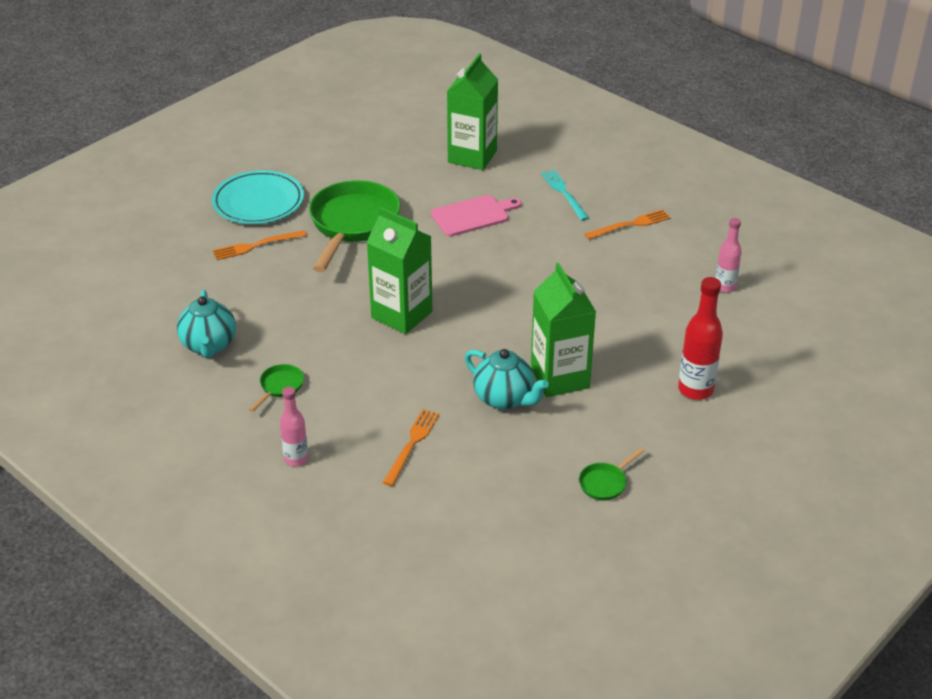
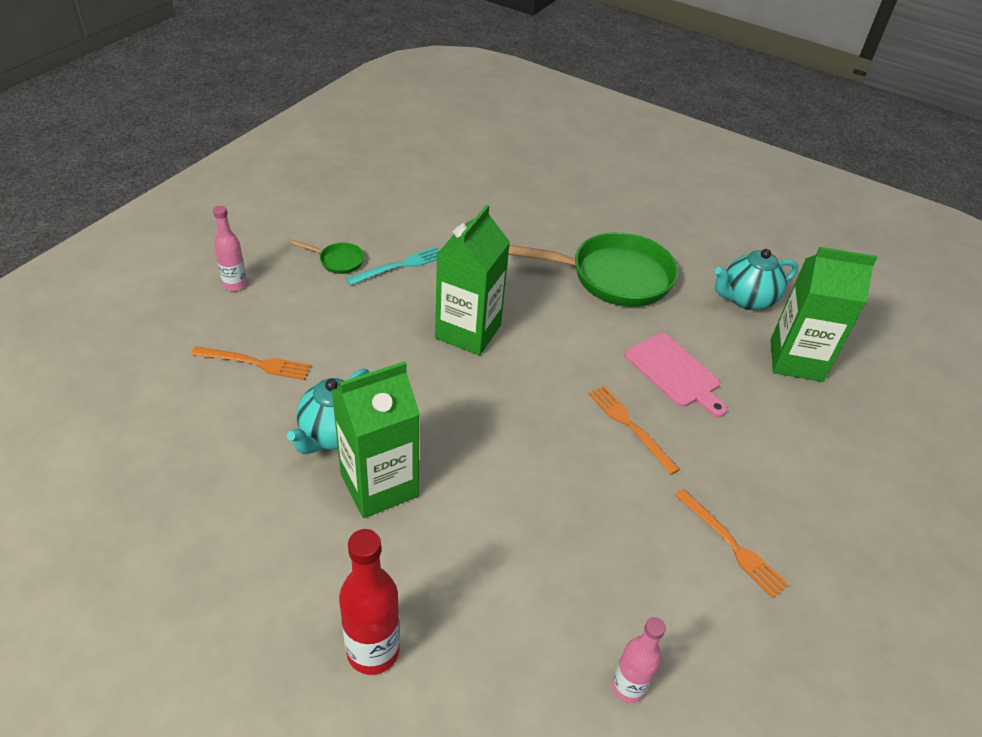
camera: 75 degrees right, 5 degrees up
turquoise teapot [177,290,236,358] -> turquoise teapot moved to [715,249,798,310]
turquoise plate [212,170,304,224] -> none
orange fork [213,230,307,260] -> orange fork moved to [588,386,680,475]
turquoise fork [541,170,589,221] -> turquoise fork moved to [346,247,440,285]
green pan [579,447,645,501] -> none

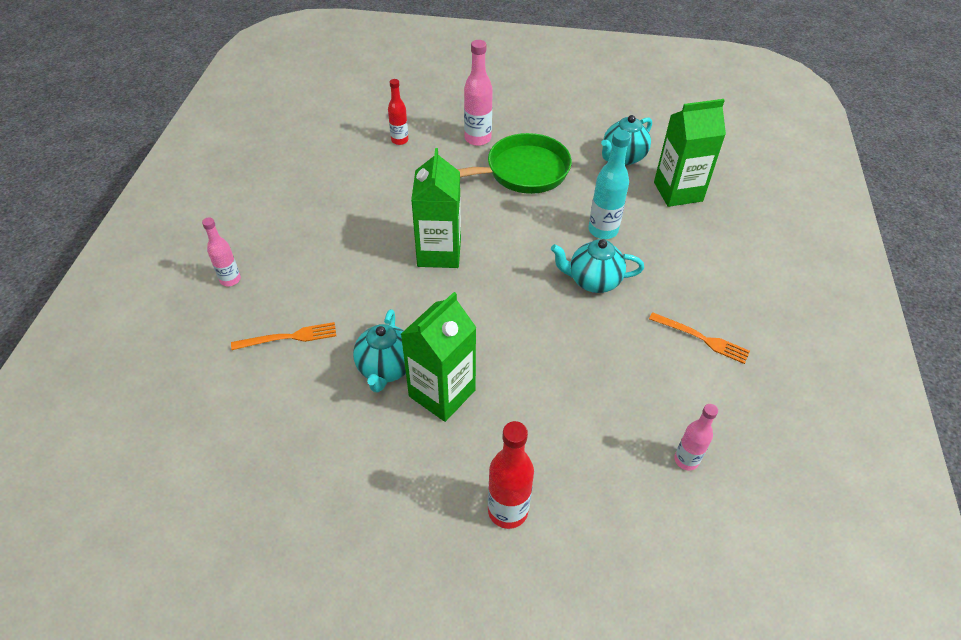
camera: 20 degrees left, 5 degrees up
green pan [290,240,364,274] -> none
turquoise fork [346,247,440,285] -> none
orange fork [588,386,680,475] -> turquoise teapot [551,239,644,293]
pink cutting board [625,333,727,417] -> turquoise bottle [588,130,631,239]
none -> red bottle [388,79,408,145]
none -> pink bottle [464,40,493,146]

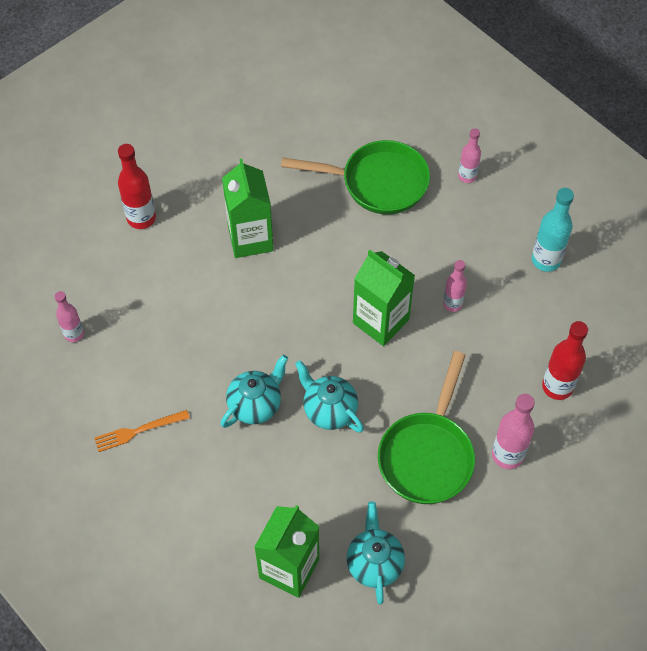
camera: 130 degrees right, 10 degrees up
orange fork [231,322,336,350] -> green pan [281,140,430,215]
turquoise teapot [353,309,406,392] -> turquoise teapot moved to [295,361,364,433]
red bottle [388,79,408,145] -> red bottle [542,321,588,400], size x1.55
turquoise bottle [588,130,631,239] -> turquoise bottle moved to [532,188,574,272]
none -> pink bottle [443,260,467,312]

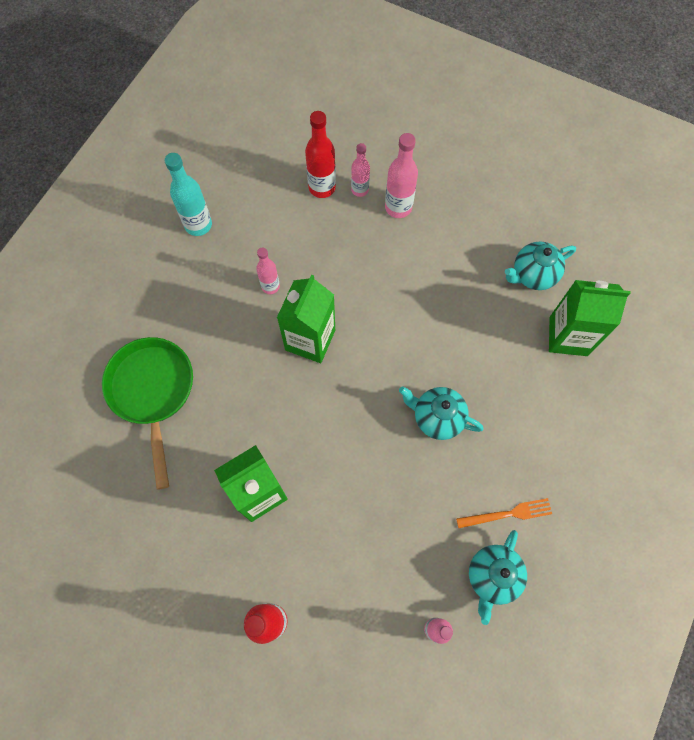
camera: 110 degrees left, 10 degrees up
orange fork [94,410,190,452] -> orange fork turned 60 degrees counterclockwise [456,498,552,528]
turquoise teapot [295,361,364,433] -> turquoise teapot moved to [469,530,527,625]
green pan [378,351,475,504] -> none
pink bottle [458,128,481,183] -> pink bottle moved to [351,143,370,197]

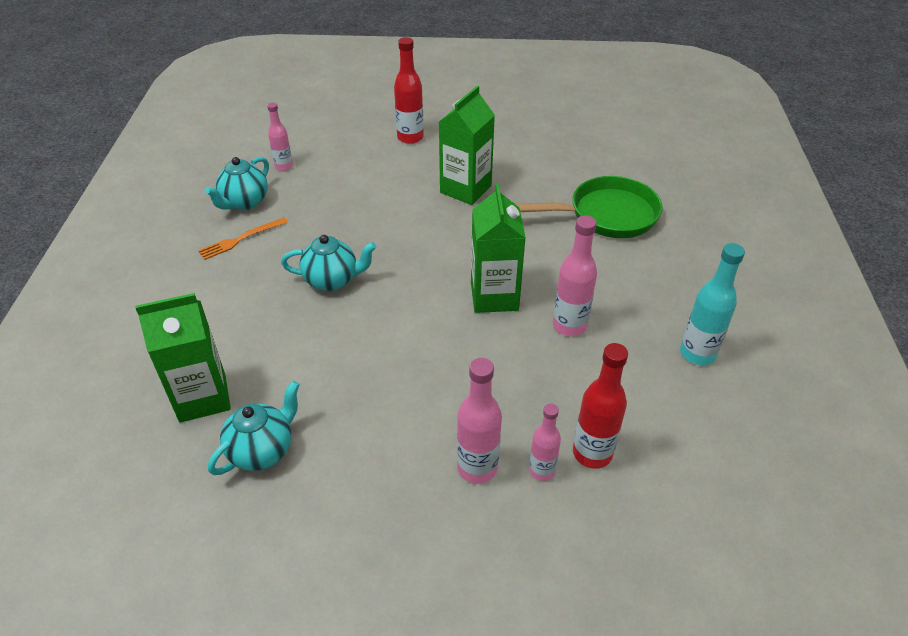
camera: 155 degrees right, 25 degrees down
green pan [102,337,193,490] -> green pan turned 60 degrees counterclockwise [514,176,663,238]
pink bottle [256,247,280,294] -> pink bottle [553,216,597,336], size x1.55
turquoise teapot [469,530,527,625] -> turquoise teapot turned 150 degrees counterclockwise [205,157,269,210]

